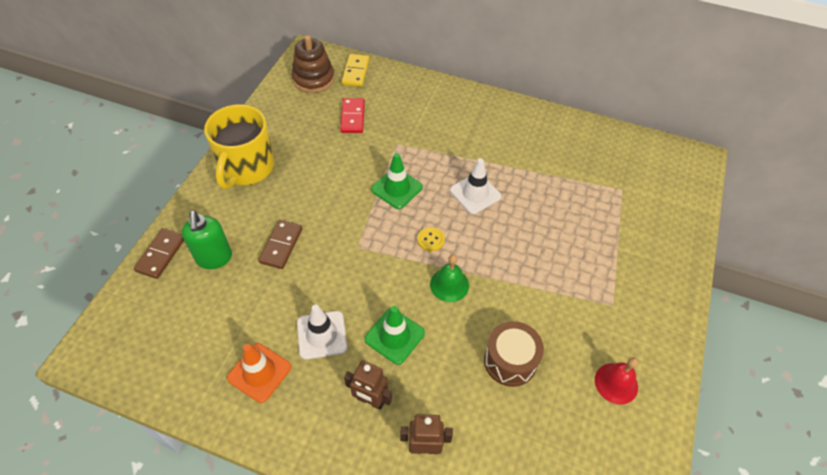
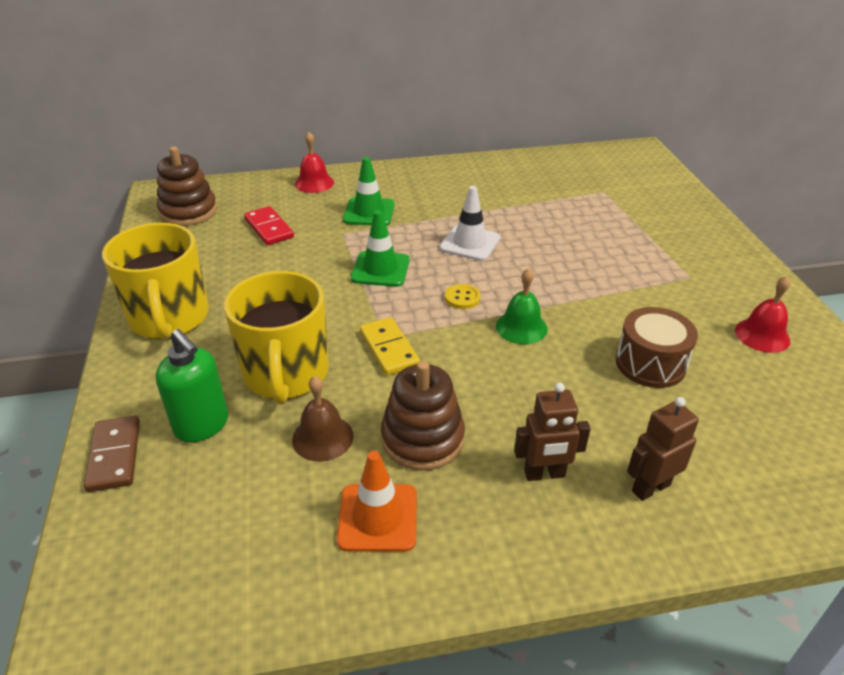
camera: 30 degrees left, 15 degrees down
brown domino [258,220,302,269] -> yellow mug [224,271,329,405]
white traffic cone [297,305,347,360] -> brown stacking toy [381,361,465,470]
yellow domino [342,54,370,87] -> yellow domino moved to [360,317,420,375]
green traffic cone [364,306,425,365] -> green traffic cone moved to [343,157,394,225]
none -> brown bell [292,376,354,462]
none -> red bell [295,132,334,193]

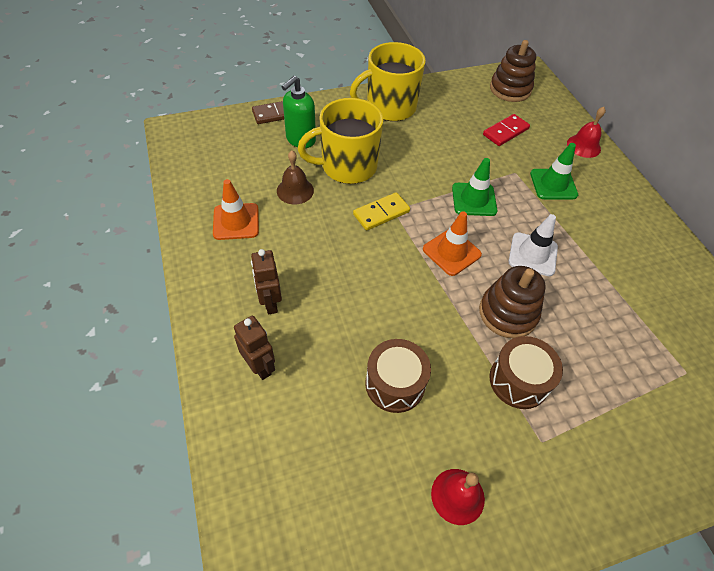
camera: 80 degrees right, 15 degrees up
brown stacking toy [381,361,465,470] -> brown stacking toy moved to [479,266,546,338]
yellow button [445,284,481,309] -> orange traffic cone [423,211,482,276]
green bell [496,268,548,344] -> none
none -> brown drum [489,336,563,409]

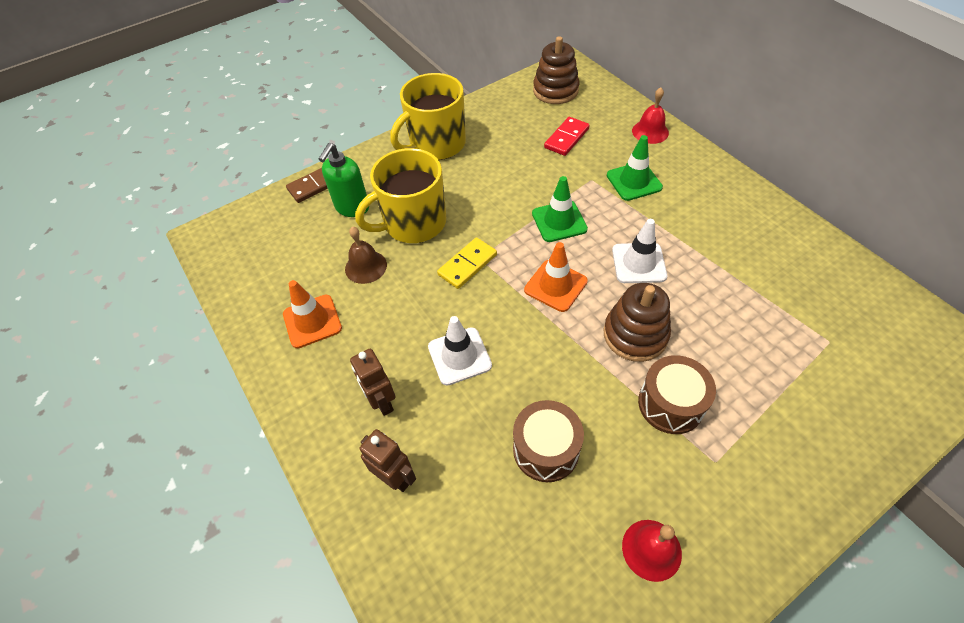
camera: 10 degrees left, 0 degrees up
none -> white traffic cone [428,316,492,386]

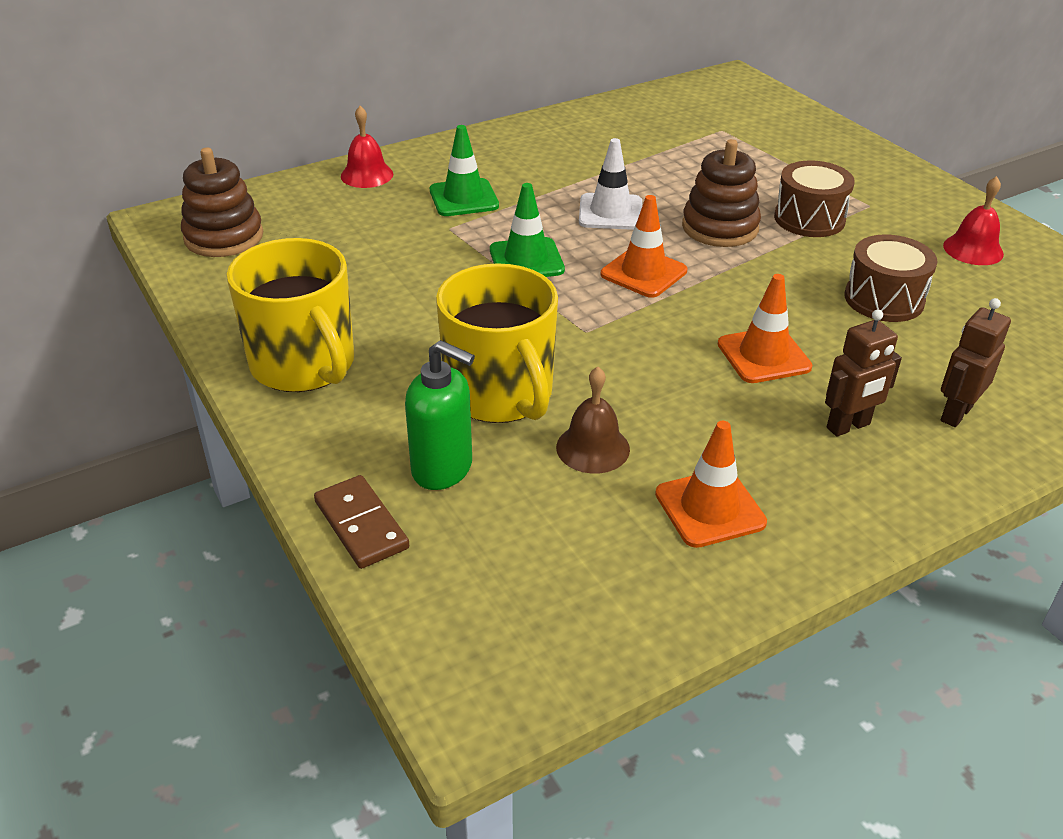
camera: 90 degrees left, 15 degrees down
white traffic cone [428,316,492,386] -> orange traffic cone [718,274,812,383]
yellow domino [437,237,497,289] -> none
red domino [544,117,590,156] -> none

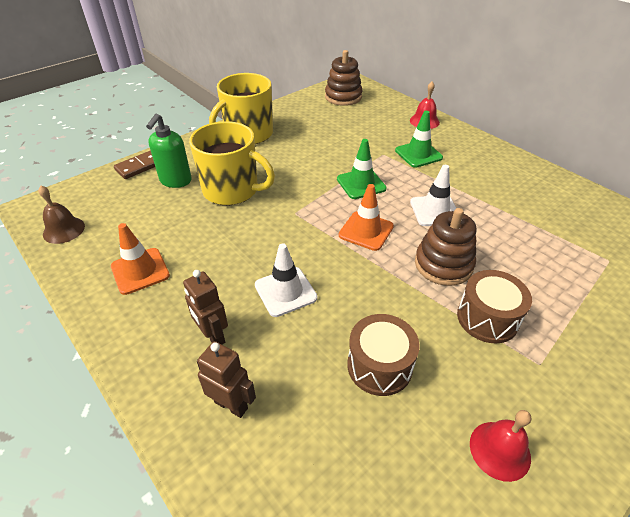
camera: 80 degrees right, 5 degrees up
yellow mug [436,263,558,423] -> yellow mug turned 120 degrees counterclockwise [189,121,275,205]
brown bell [556,367,630,474] -> brown bell moved to [38,185,85,244]
orange traffic cone [718,274,812,383] -> white traffic cone [255,243,317,317]

